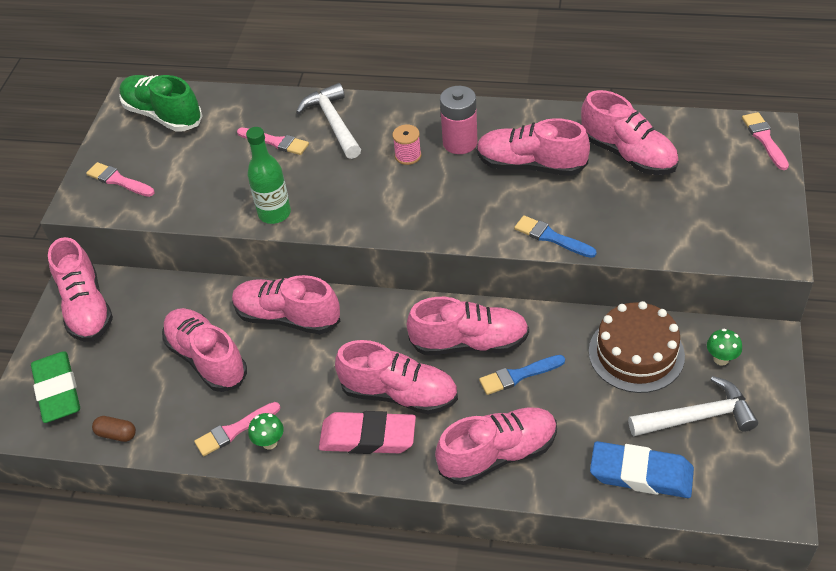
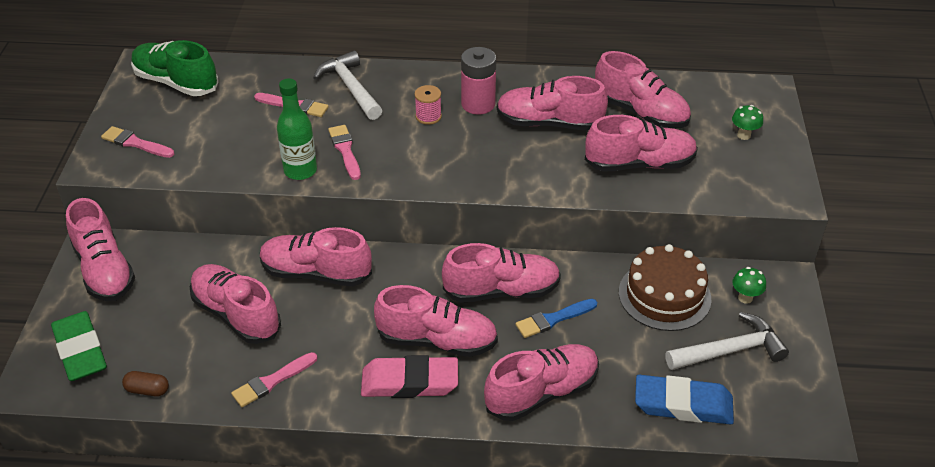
camera: 10 degrees left, 5 degrees down
green mushroom [248,413,284,450] -> green mushroom moved to [732,105,763,140]
blue brush [514,215,597,258] -> none
pink brush [742,112,789,170] -> pink brush moved to [328,125,361,180]
none -> pink shoe [585,115,698,172]

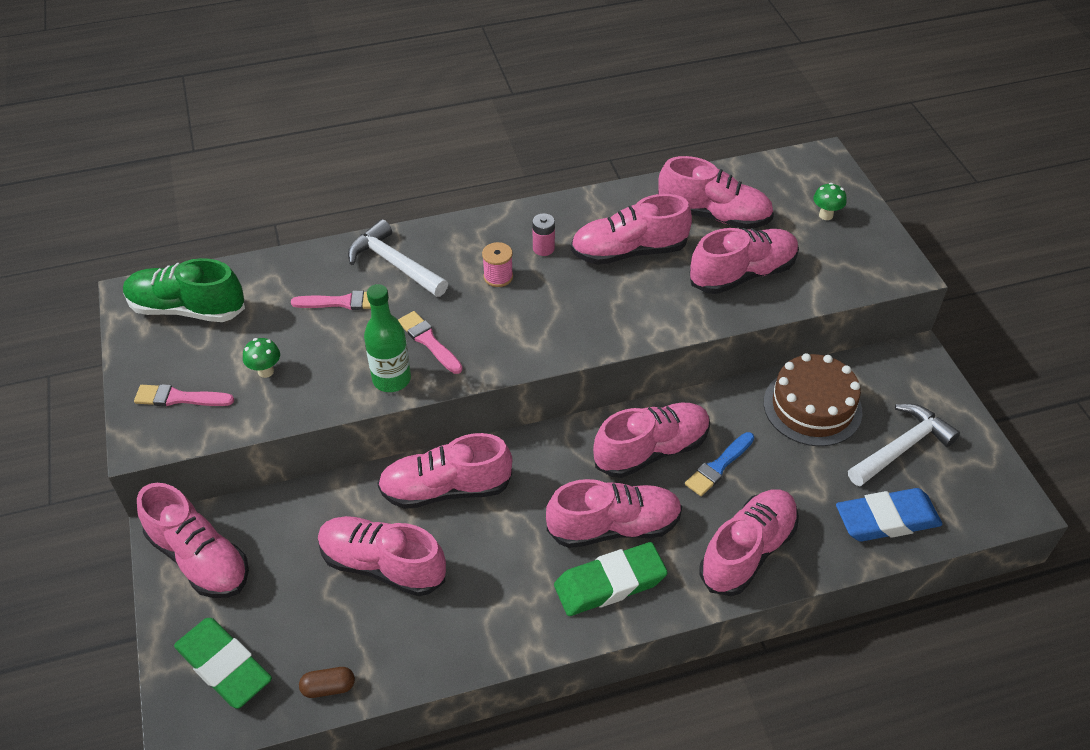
camera: 20 degrees left, 5 degrees up
pink brush [231,352,317,407] -> none
pink eraser [361,355,458,398] -> green eraser [554,542,668,616]
pink battery [461,47,496,115] -> pink battery [532,213,555,256], size x0.57
green mushroom [732,267,766,304] -> green mushroom moved to [243,338,280,378]

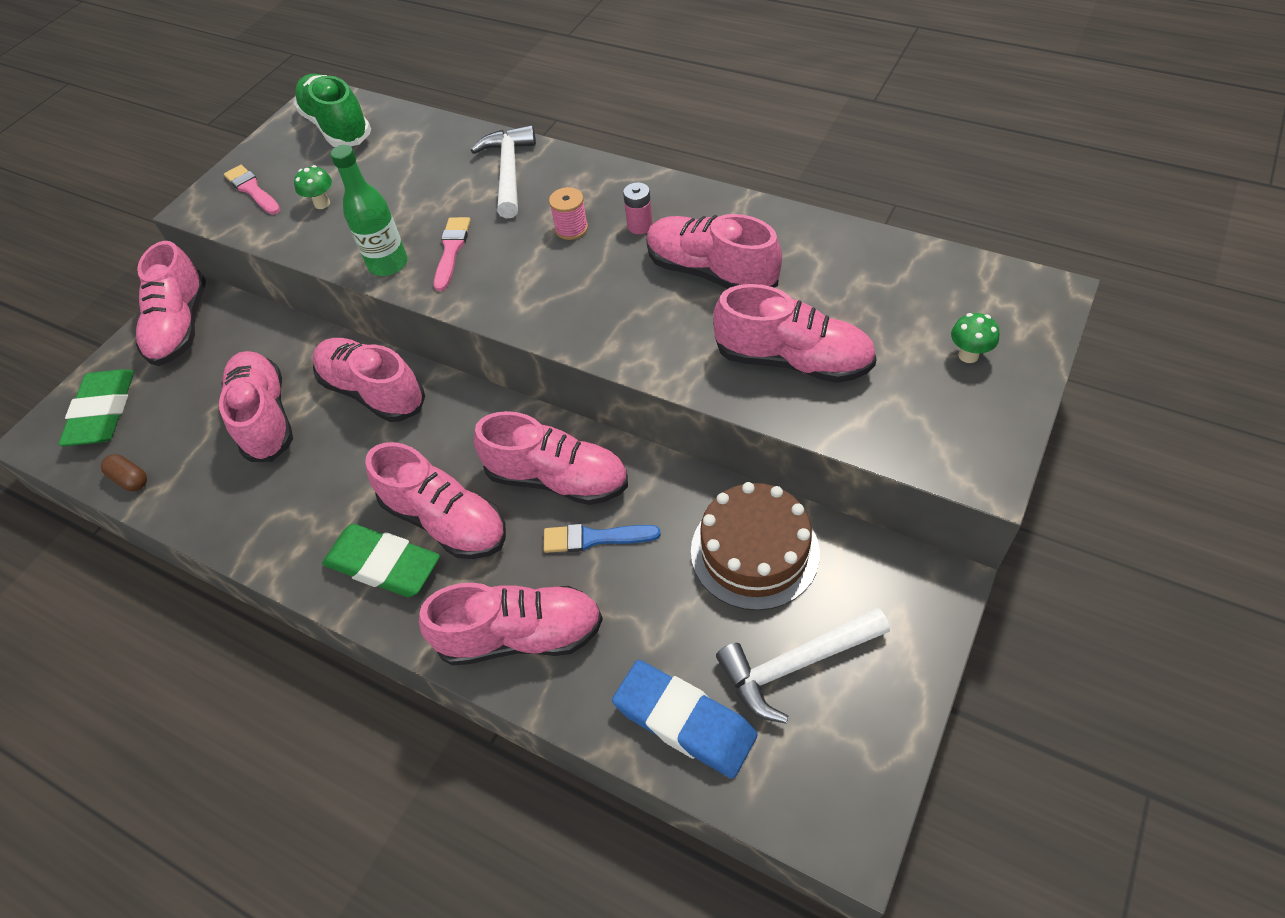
camera: 50 degrees right, 5 degrees up
pink brush [291,291,371,310] -> none
pink shoe [658,156,774,229] -> none
white hammer [848,404,960,486] -> white hammer turned 150 degrees clockwise [716,607,890,723]

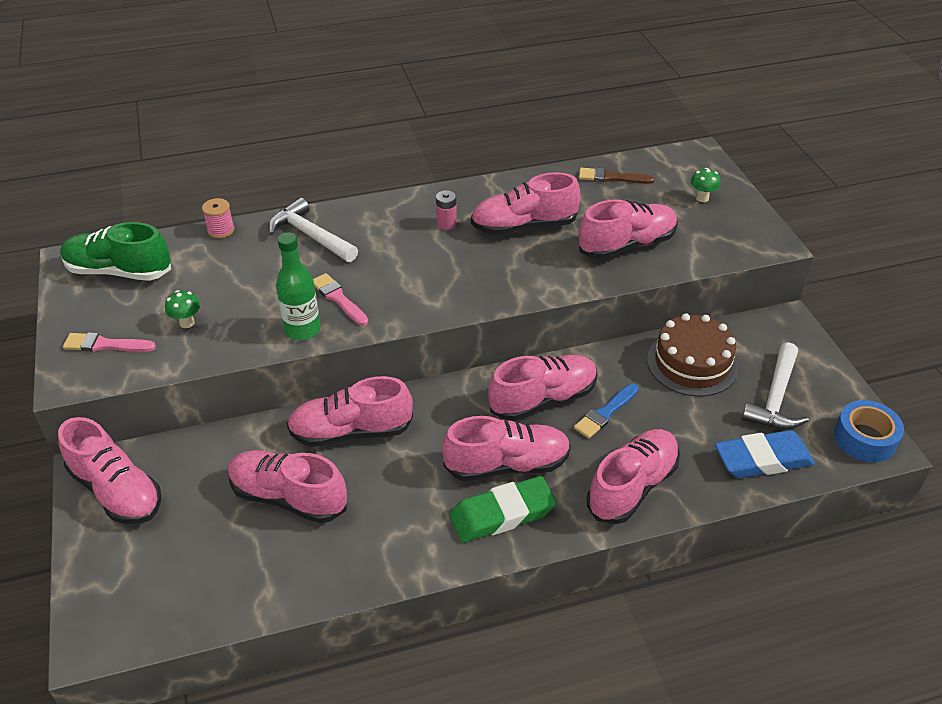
camera: 50 degrees left, 10 degrees down
green eraser [58,369,134,446] -> none
brown capsule [101,454,147,491] -> none
pink spool [549,187,588,240] -> pink spool moved to [202,198,235,238]
none -> brown brush [579,168,654,184]
none -> blue tape [834,400,904,463]

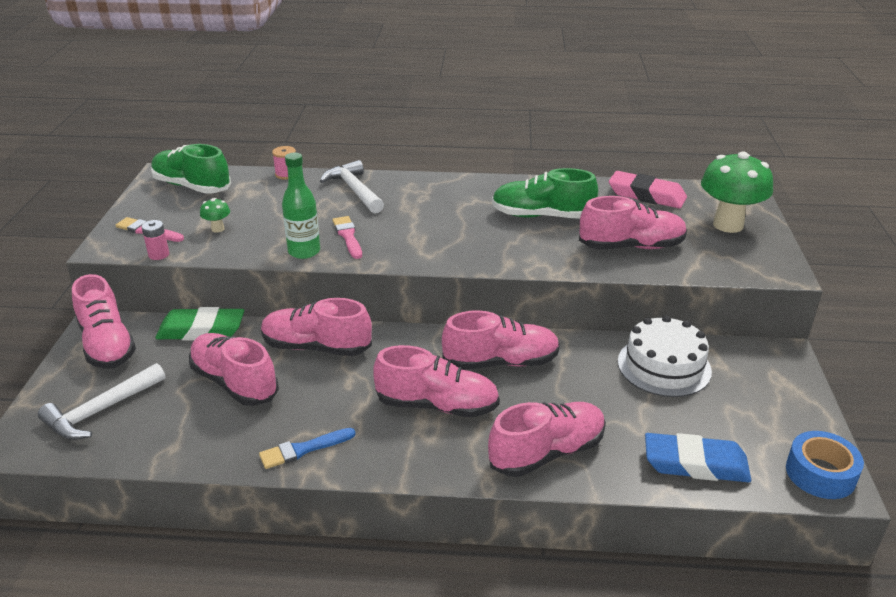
camera: 20 degrees right, 10 degrees down
pink battery [436,190,457,230] -> pink battery moved to [141,220,169,260]
green eraser [449,476,556,543] -> green eraser moved to [155,307,244,341]
pink shoe [471,172,580,235] -> green shoe [492,168,598,218]
blue brush [574,384,639,439] -> blue brush moved to [259,428,356,469]
brown brush [579,168,654,184] -> pink eraser [609,171,687,208]
brown cake [647,313,738,397] -> white cake [618,315,712,397]
green mushroom [691,168,721,202] -> green mushroom [701,151,773,233], size x2.33
white hammer [741,342,809,429] -> white hammer moved to [38,363,165,440]

